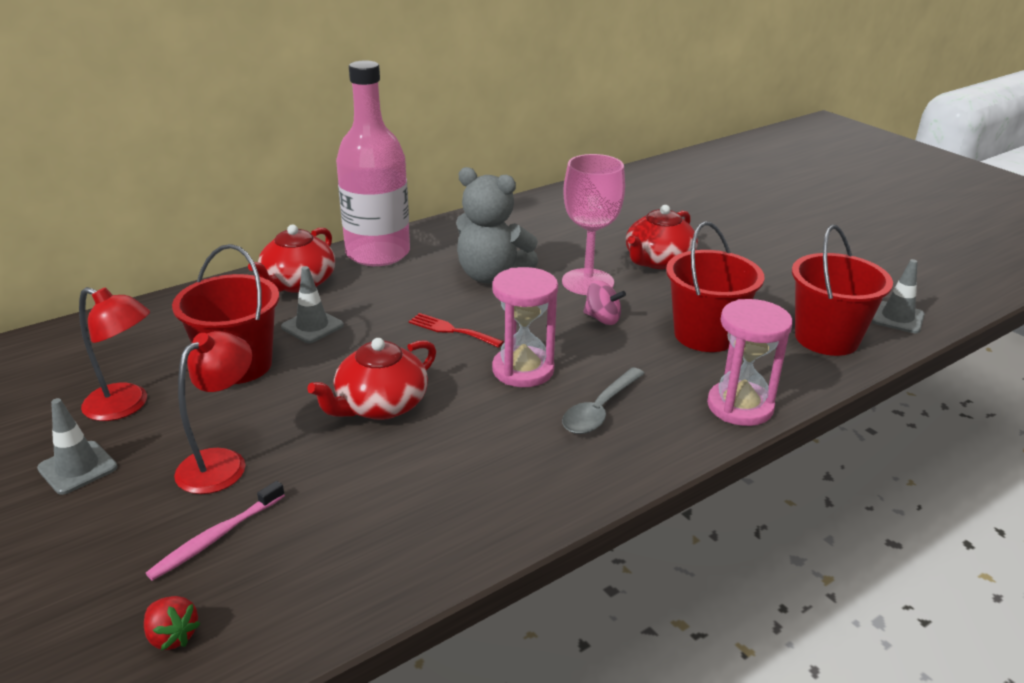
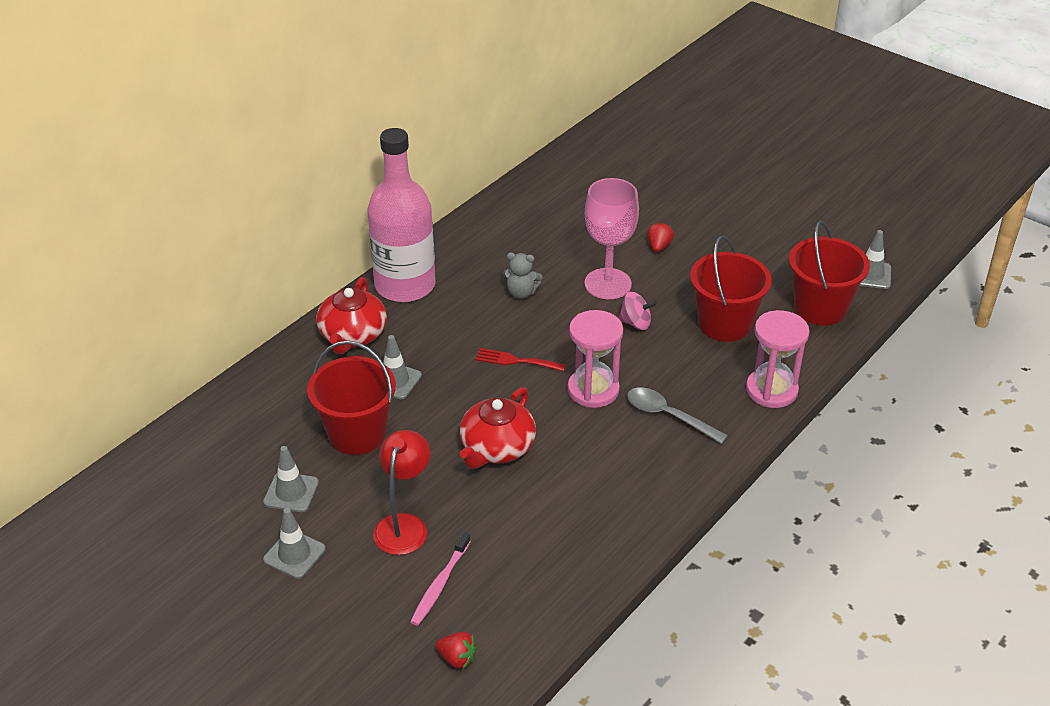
camera: 15 degrees left, 10 degrees up
red lamp [79,287,150,421] -> grey traffic cone [263,446,319,512]
grey teddy bear [456,167,538,284] -> grey teddy bear [503,253,542,299], size x0.51
grey spoon [562,367,645,434] -> grey spoon turned 105 degrees clockwise [627,387,728,444]
red teapot [626,205,698,269] -> red strawberry [647,222,674,252]

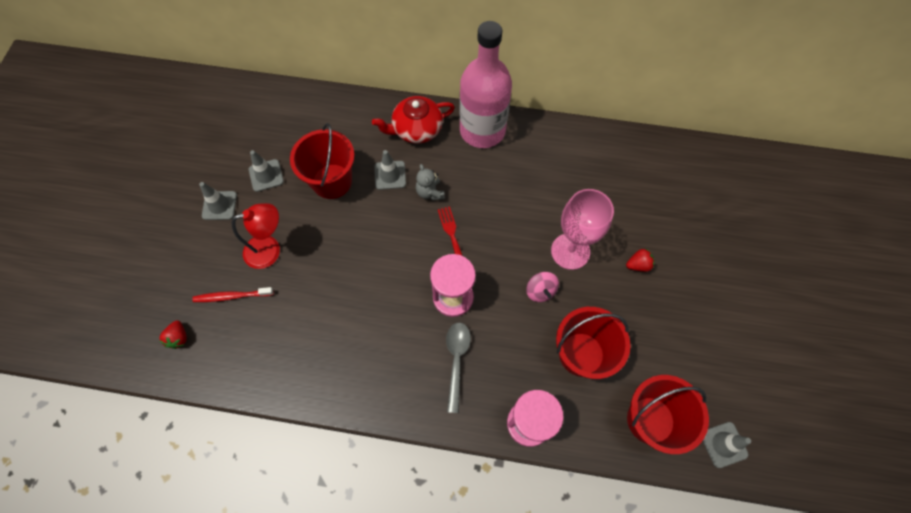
camera: 60 degrees right, 25 degrees up
pink toothbrush [410,532,471,626] -> red toothbrush [192,287,274,302]
red teapot [460,387,536,469] -> none
grey teddy bear [503,253,542,299] -> grey teddy bear moved to [416,164,445,200]

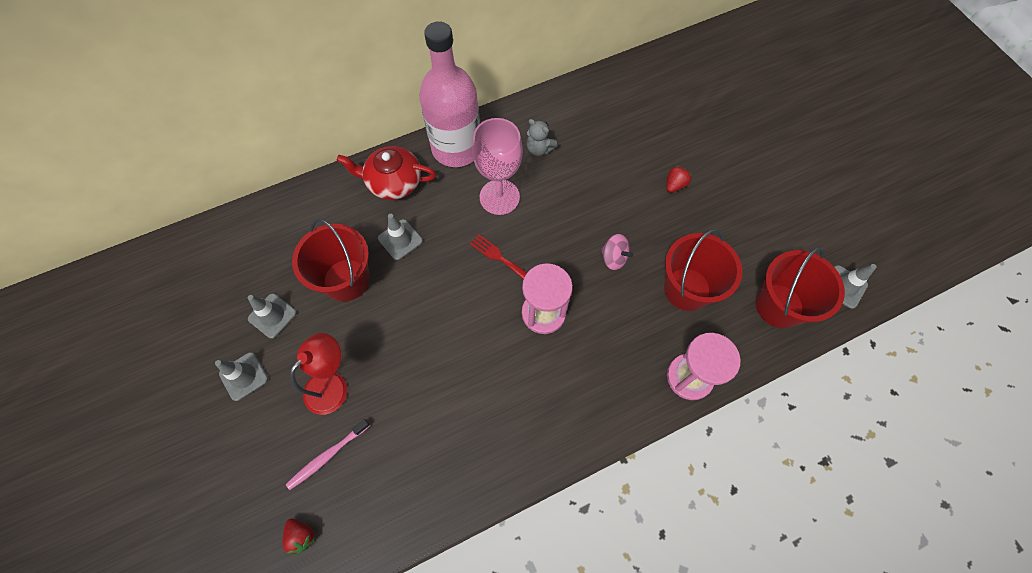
camera: 35 degrees left, 0 degrees up
red toothbrush [192,287,274,302] -> pink toothbrush [286,419,370,490]
red teapot [372,96,455,144] -> red teapot turned 60 degrees clockwise [337,146,436,200]
grey teddy bear [416,164,445,200] -> grey teddy bear moved to [526,119,558,156]
grey spoon [446,322,471,413] -> none
pink goblet [551,189,614,270] -> pink goblet moved to [472,118,523,215]

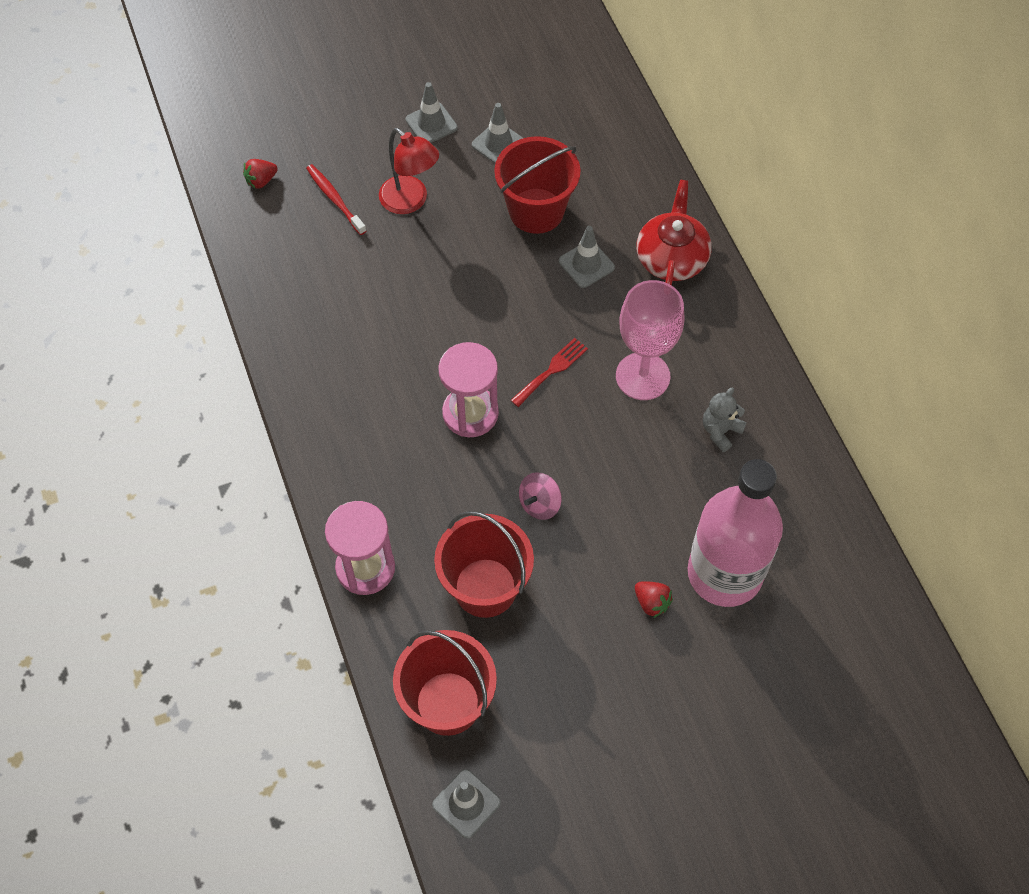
camera: 95 degrees right, 5 degrees down
pink toothbrush [286,419,370,490] -> red toothbrush [306,164,366,235]
pink bottle [419,21,480,167] -> pink bottle moved to [688,459,783,607]

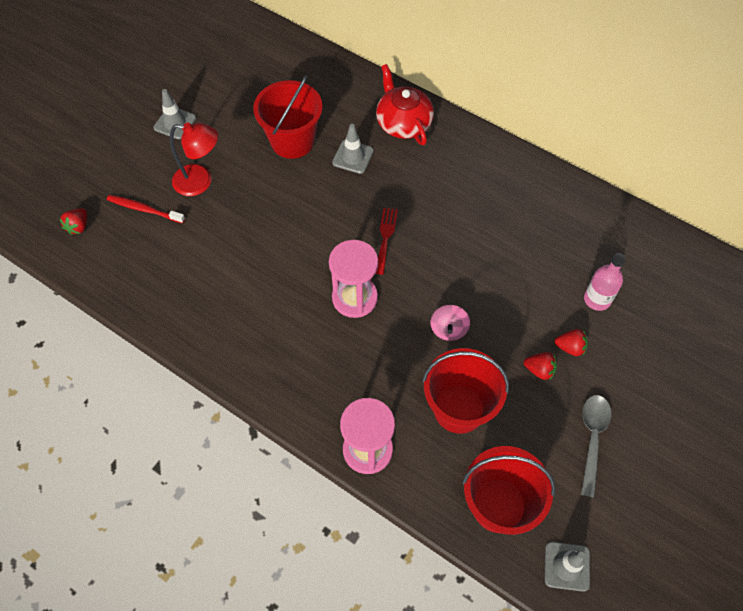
camera: 35 degrees left, 0 degrees up
grey traffic cone [472,103,523,163] -> none
pink goblet [616,280,685,400] -> none
pink bottle [688,459,783,607] -> pink bottle [584,253,626,311], size x0.47
grey teddy bear [703,387,747,452] -> none
none -> red strawberry [524,352,557,380]
none -> grey spoon [581,395,612,497]

